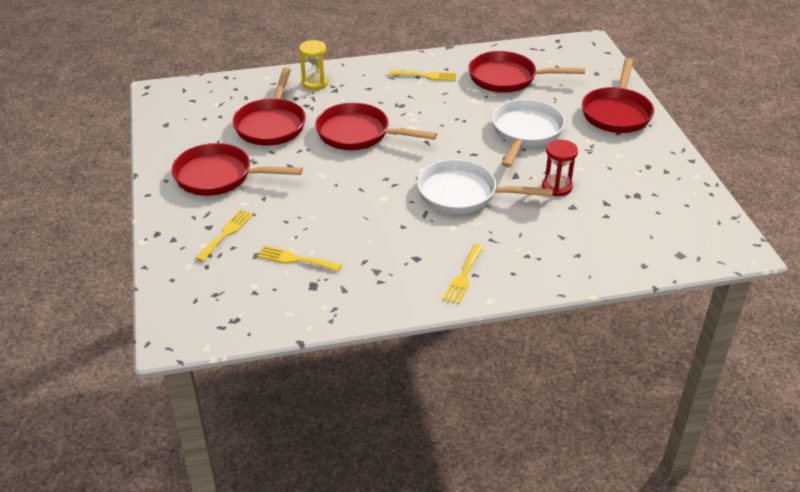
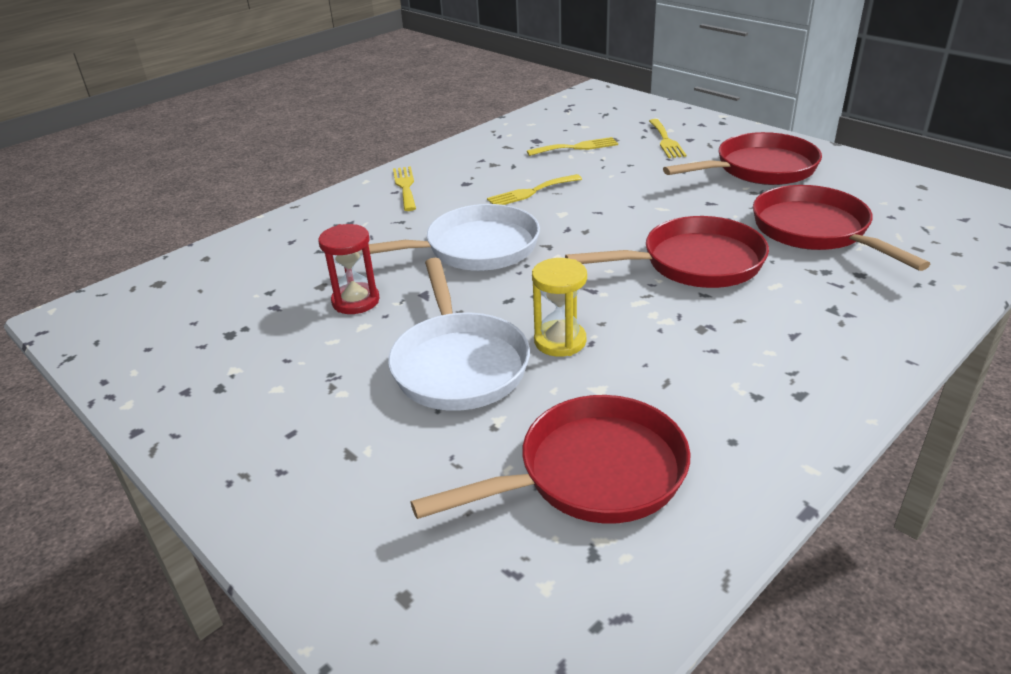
camera: 150 degrees right, 5 degrees down
yellow hourglass [299,40,328,90] -> yellow hourglass moved to [532,258,587,357]
yellow fork [389,70,456,81] -> yellow fork moved to [487,174,582,205]
red pan [582,58,654,133] -> none

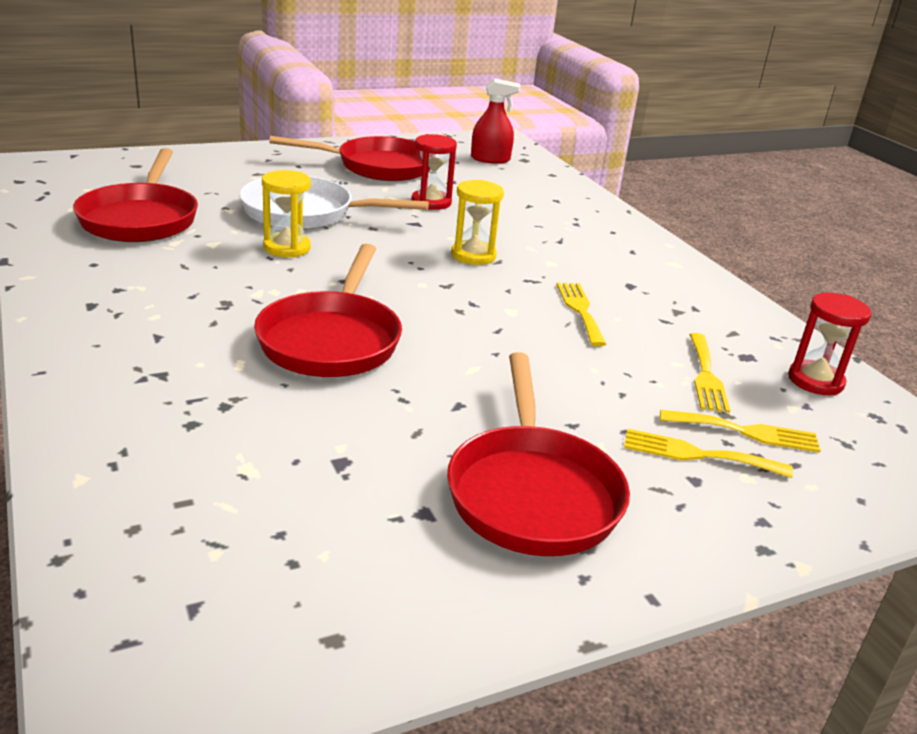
camera: 105 degrees right, 5 degrees down
white pan [369,204,540,271] -> yellow hourglass [451,180,504,265]
yellow fork [393,166,416,211] -> yellow fork moved to [660,410,821,453]
red pan [753,185,930,271] -> red pan moved to [269,136,430,181]
none -> red spray bottle [471,78,520,164]
none -> red hourglass [788,293,872,395]

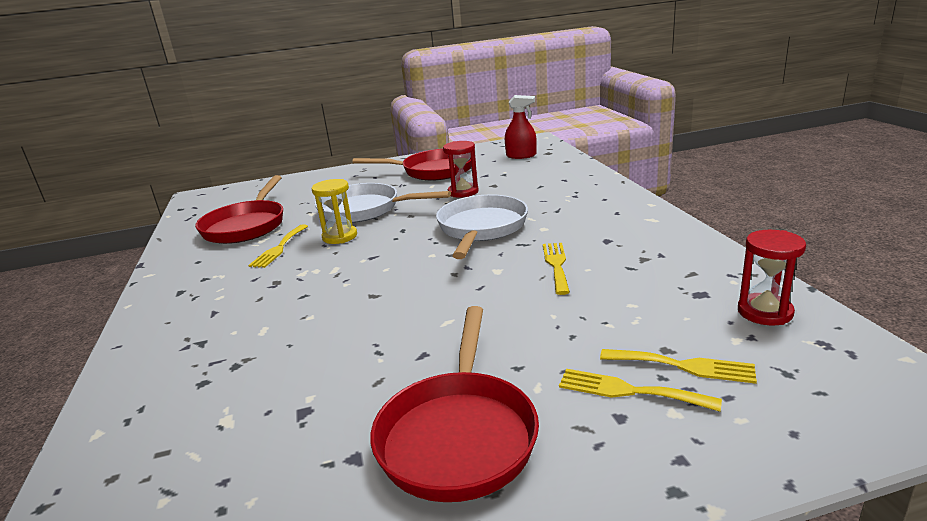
camera: 15 degrees right, 5 degrees down
red pan [254,244,402,377] -> none
yellow hourglass [451,180,504,265] -> white pan [436,195,528,259]
yellow fork [690,333,730,413] -> yellow fork moved to [248,224,308,268]

